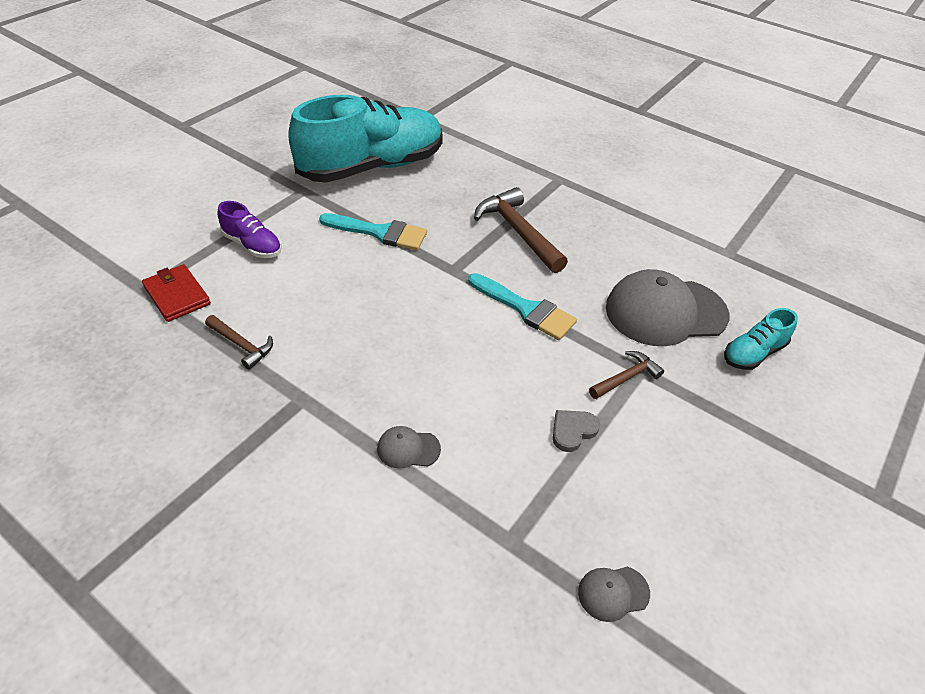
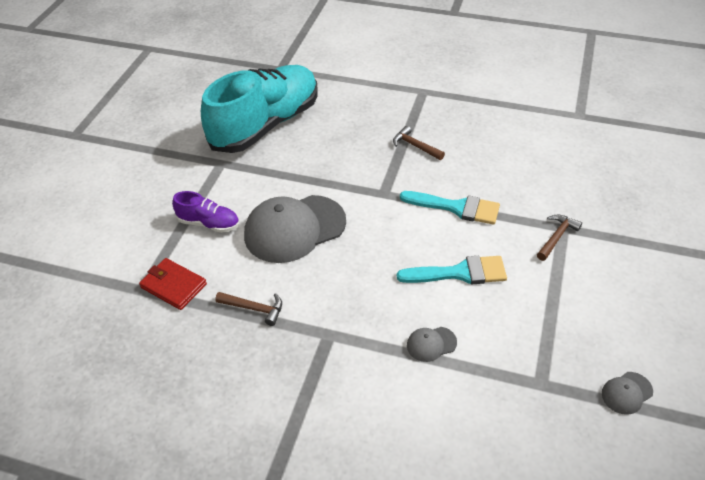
camera: 15 degrees left, 0 degrees up
turquoise brush [319,213,427,250] -> turquoise brush moved to [397,256,507,284]
brown hammer [474,187,568,273] -> brown hammer [393,126,445,160], size x0.55
grey heart [553,410,600,452] -> none
grey cap [606,269,729,346] -> grey cap moved to [244,195,346,263]
turquoise shoe [724,308,798,370] -> none

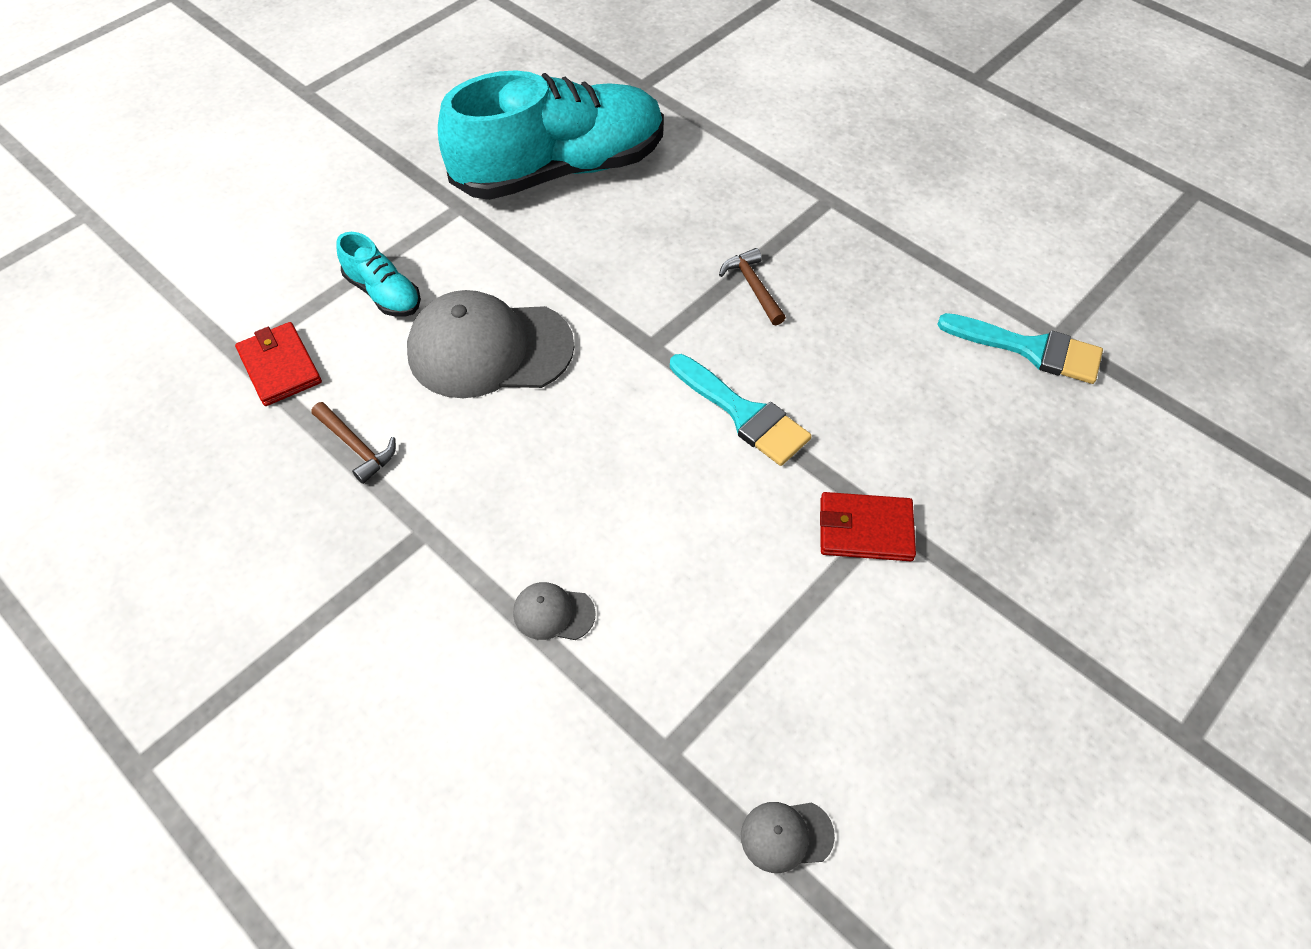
camera: 25 degrees right, 10 degrees up
purple shoe [172,191,239,233] -> turquoise shoe [336,232,421,317]
turquoise brush [397,256,507,284] -> turquoise brush moved to [937,313,1103,384]
brown hammer [537,214,582,261] -> red wallet [820,492,916,561]

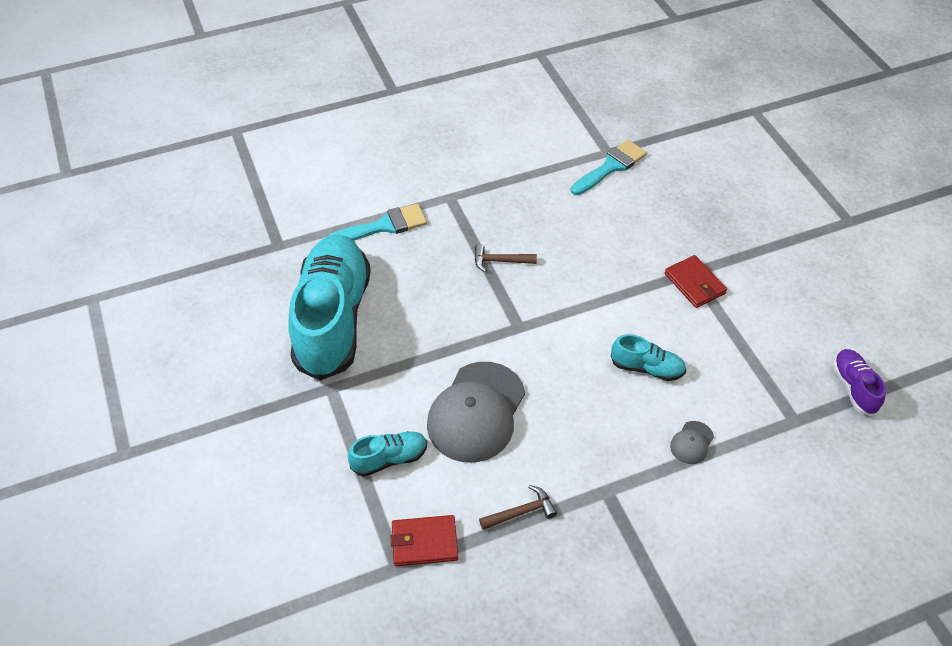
camera: 65 degrees left, 5 degrees down
turquoise brush [670,354,812,466] -> turquoise brush moved to [328,204,427,241]
grey cap [741,802,835,873] -> purple shoe [833,349,886,416]
red wallet [820,492,916,561] -> red wallet turned 60 degrees counterclockwise [665,255,727,308]
none -> turquoise shoe [611,334,686,381]

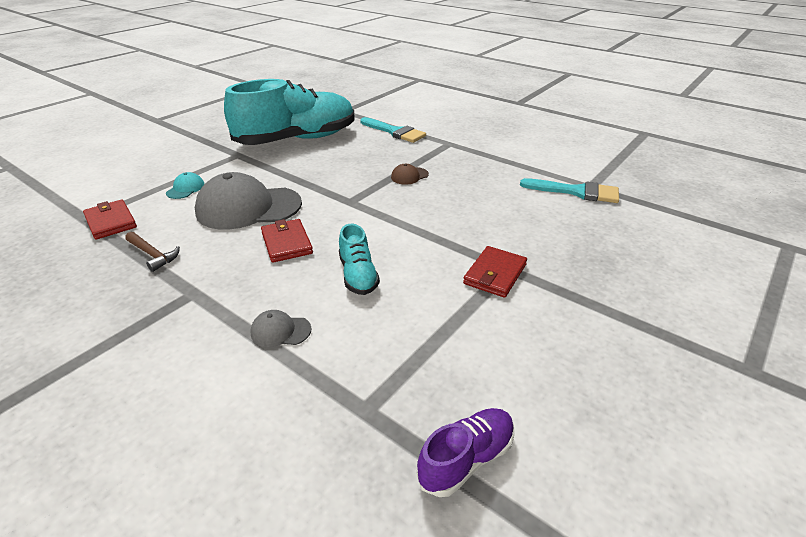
camera: 60 degrees right, 15 degrees down
turquoise shoe [348,431,427,477] -> turquoise cap [166,172,205,199]
brown hammer [475,244,537,272] -> brown cap [391,164,429,185]
none -> red wallet [261,219,313,263]

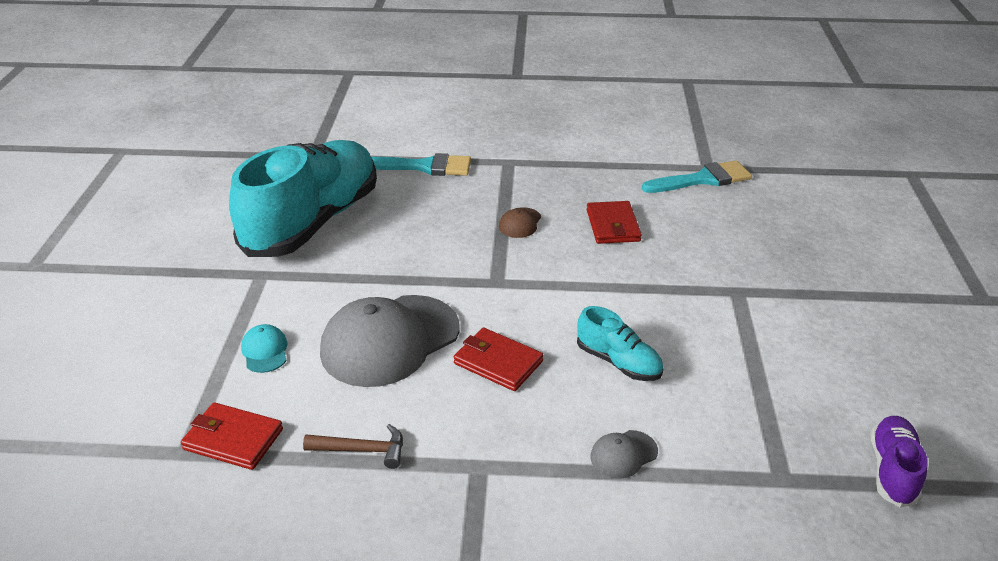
camera: 35 degrees left, 0 degrees up
red wallet [463,246,527,298] -> red wallet moved to [587,201,642,244]

